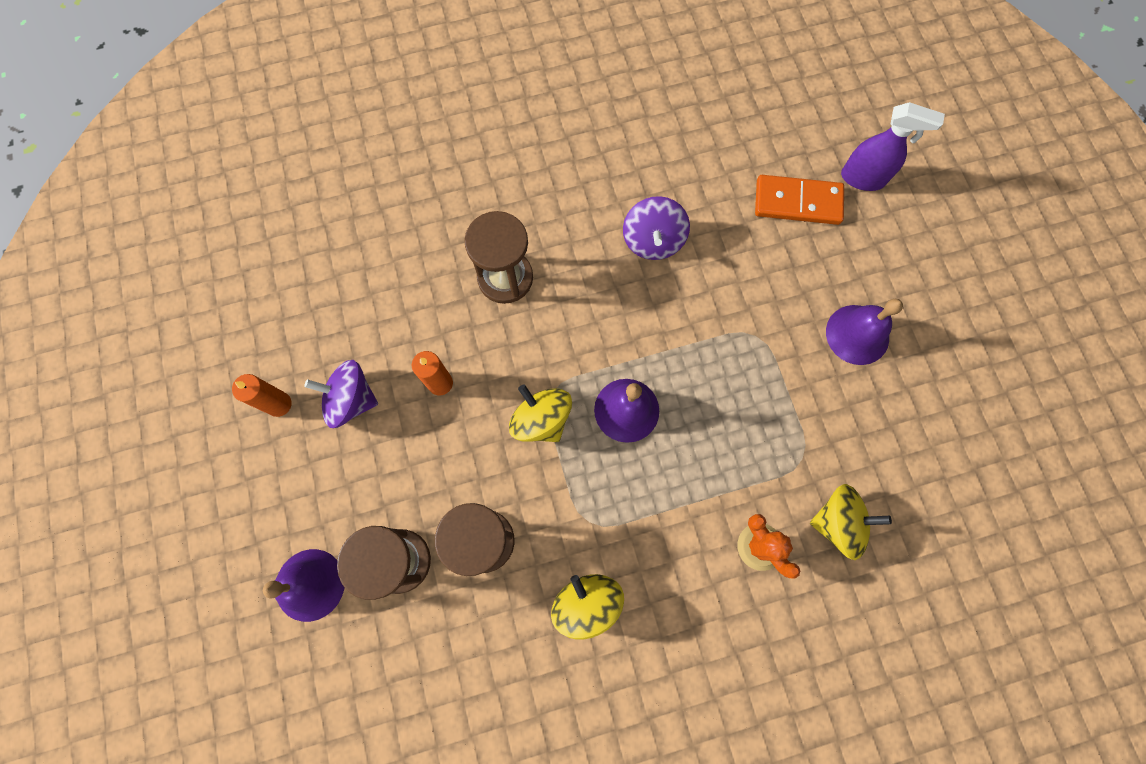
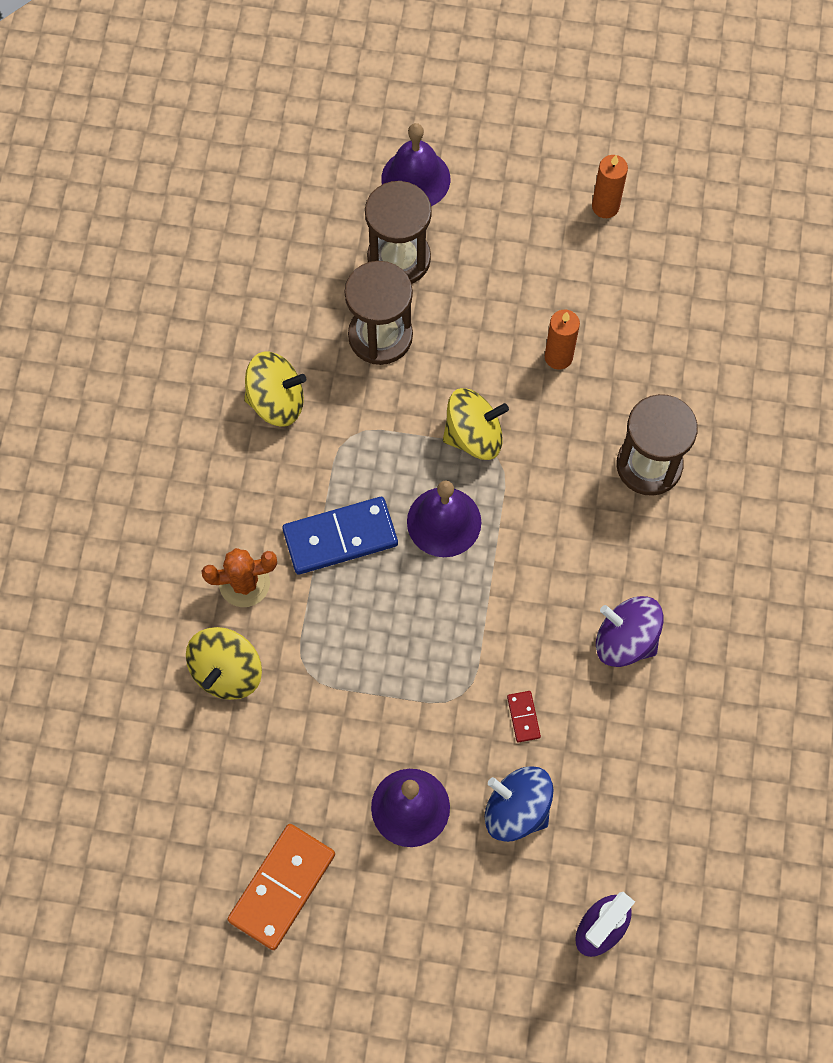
camera: 115 degrees right, 5 degrees down
purple spinning top [304,360,378,428] -> none
orange domino [755,175,844,225] -> orange domino moved to [227,824,335,950]
none -> blue domino [282,497,398,575]
none -> blue spinning top [485,766,553,842]
none -> red domino [507,691,541,743]

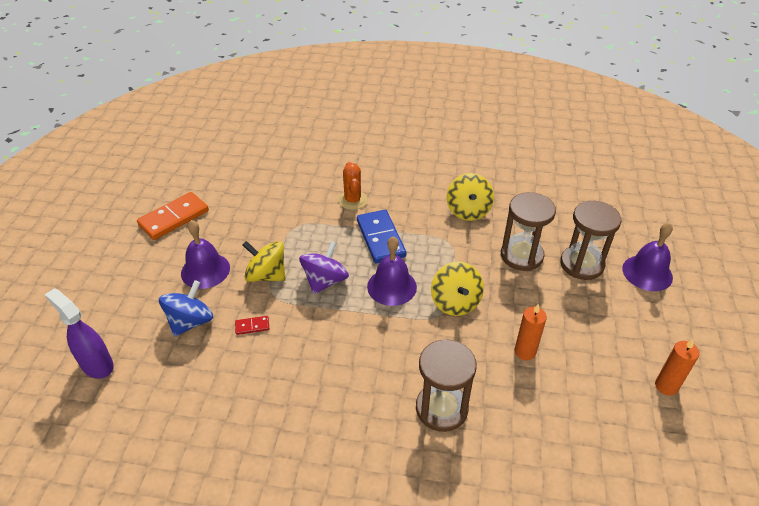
camera: 90 degrees right, 25 degrees down
yellow spinning top [186,627,262,700] -> yellow spinning top moved to [242,241,286,282]
orange domino [227,824,335,950] -> orange domino turned 75 degrees counterclockwise [137,192,209,240]
purple spinning top [596,596,664,667] -> purple spinning top moved to [299,241,349,294]

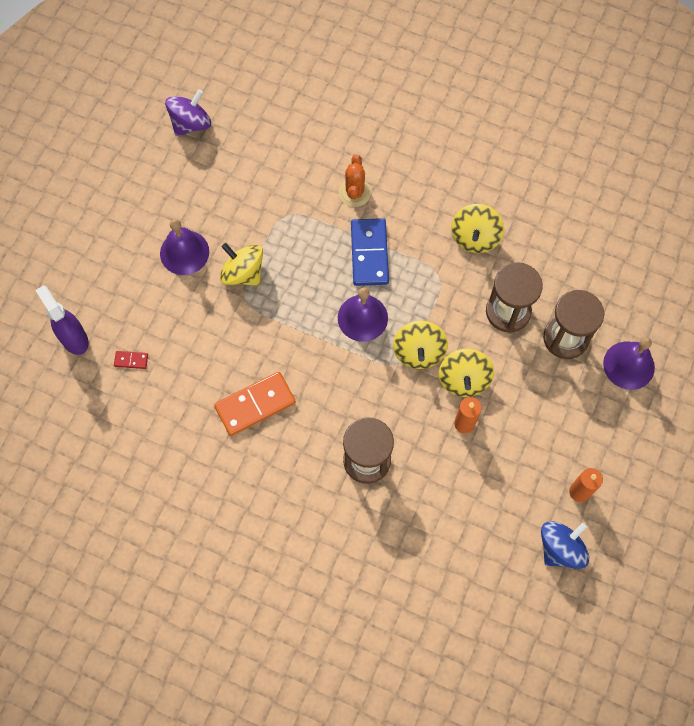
camera: 15 degrees right, 25 degrees up
orange domino [137,192,209,240] -> orange domino moved to [214,372,296,436]
blue spinning top [159,280,213,337] -> blue spinning top moved to [541,521,589,569]
red domino [235,316,269,335] -> red domino moved to [114,351,148,369]
purple spinning top [299,241,349,294] -> purple spinning top moved to [165,89,211,136]
none -> yellow spinning top [439,349,494,397]

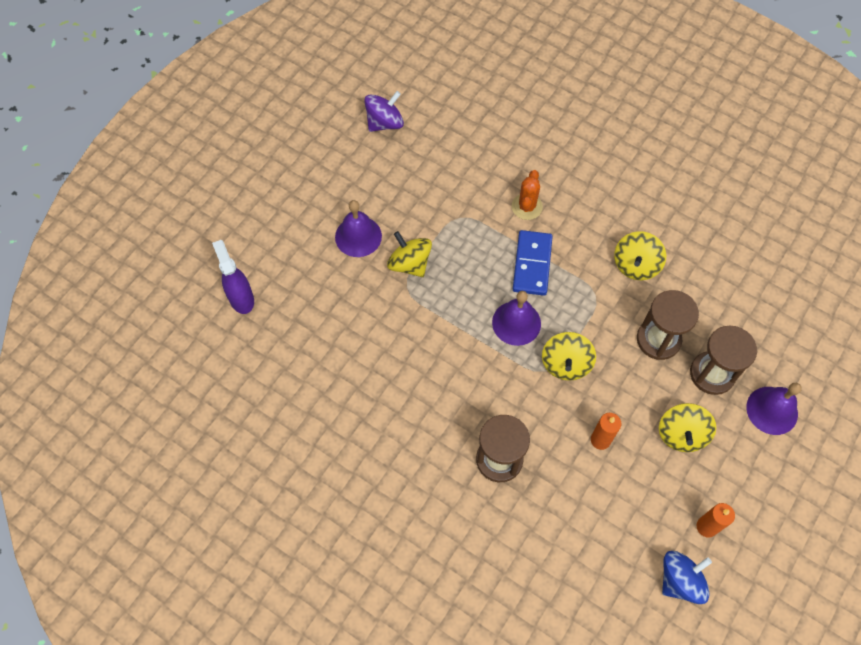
camera: 10 degrees right, 5 degrees down
red domino [114,351,148,369] -> none
orange domino [214,372,296,436] -> none
yellow spinning top [439,349,494,397] -> yellow spinning top moved to [659,403,716,452]

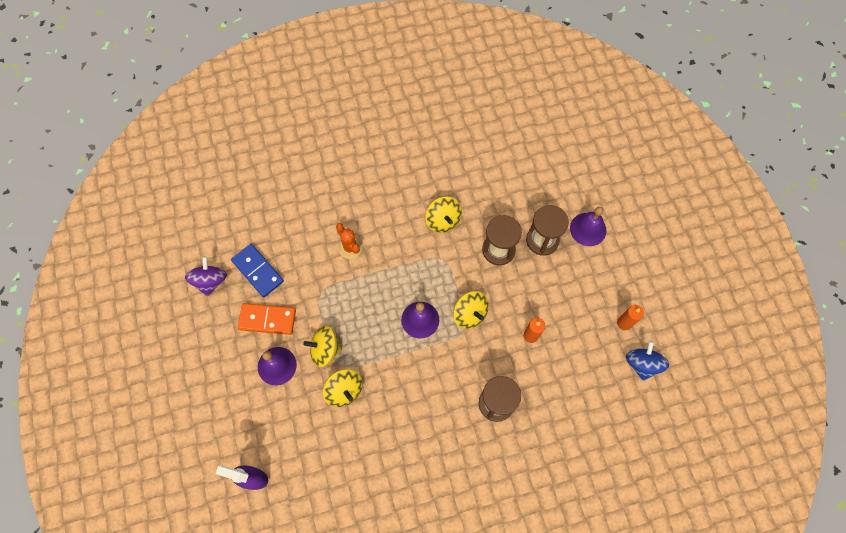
camera: 50 degrees left, 5 degrees up
blue domino [513,230,553,296] -> blue domino moved to [231,244,284,297]
yellow spinning top [659,403,716,452] -> yellow spinning top moved to [323,369,363,407]
none -> orange domino [238,303,296,335]

